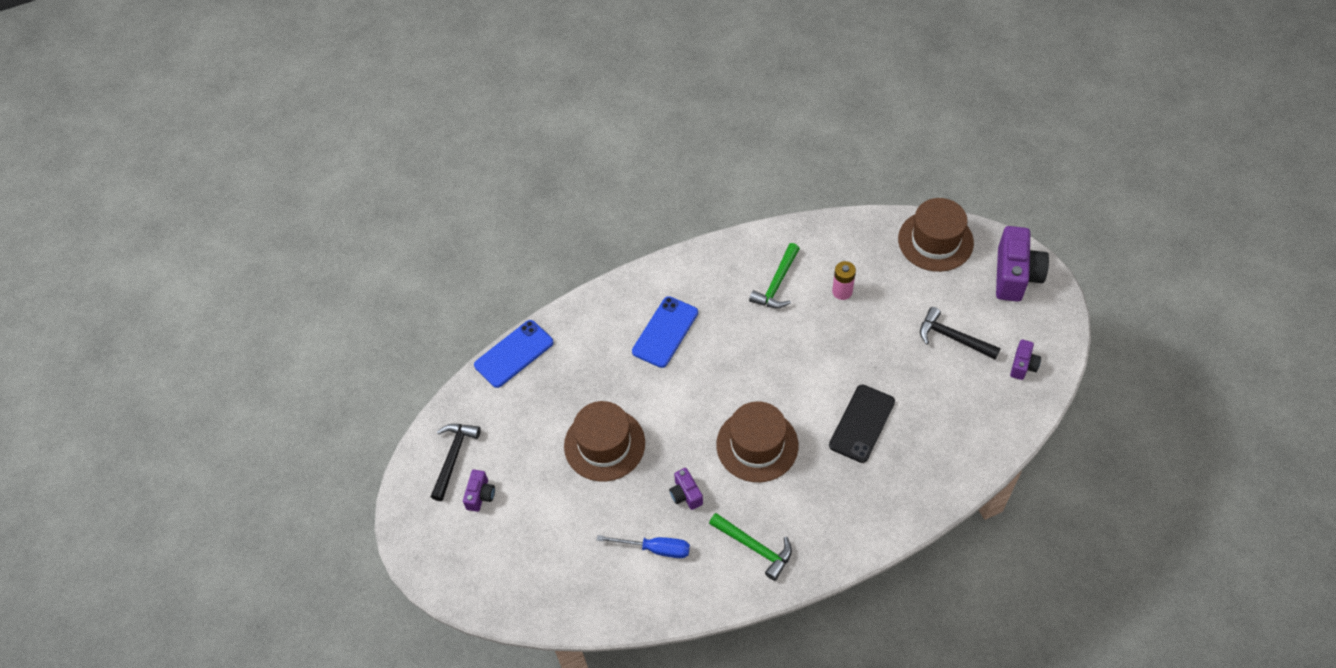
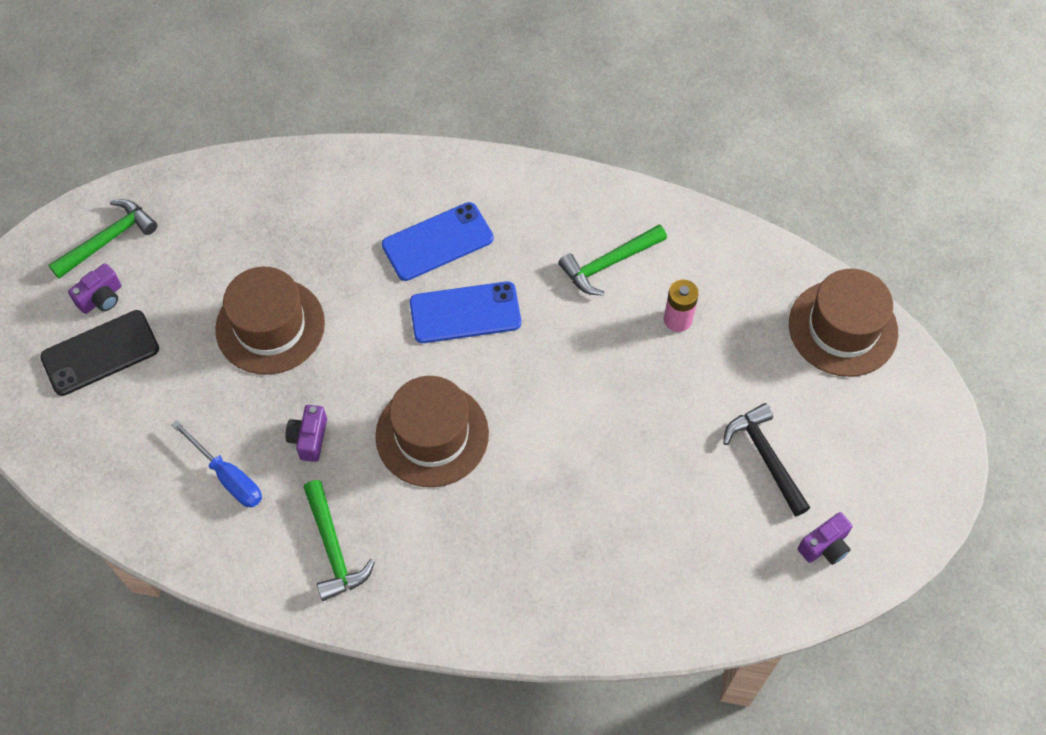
camera: 30 degrees right, 5 degrees up
black hammer [431,424,481,501] -> green hammer [48,199,157,279]
blue phone [474,320,553,388] -> blue phone moved to [410,281,521,343]
black phone [829,384,895,463] -> black phone moved to [40,310,159,396]
purple camera [996,226,1049,302] -> none

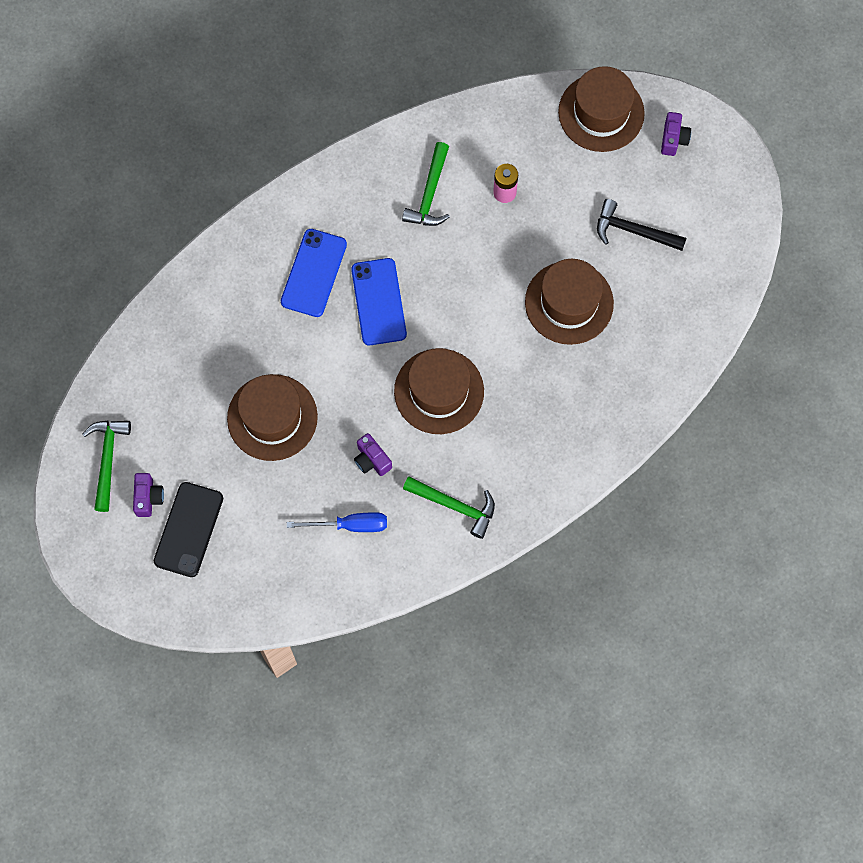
camera: 45 degrees left, 10 degrees up
blue phone [410,281,521,343] -> blue phone turned 45 degrees counterclockwise [351,258,407,345]
purple camera [798,512,853,565] -> purple camera moved to [661,112,691,156]
none -> brown hat [525,259,614,345]

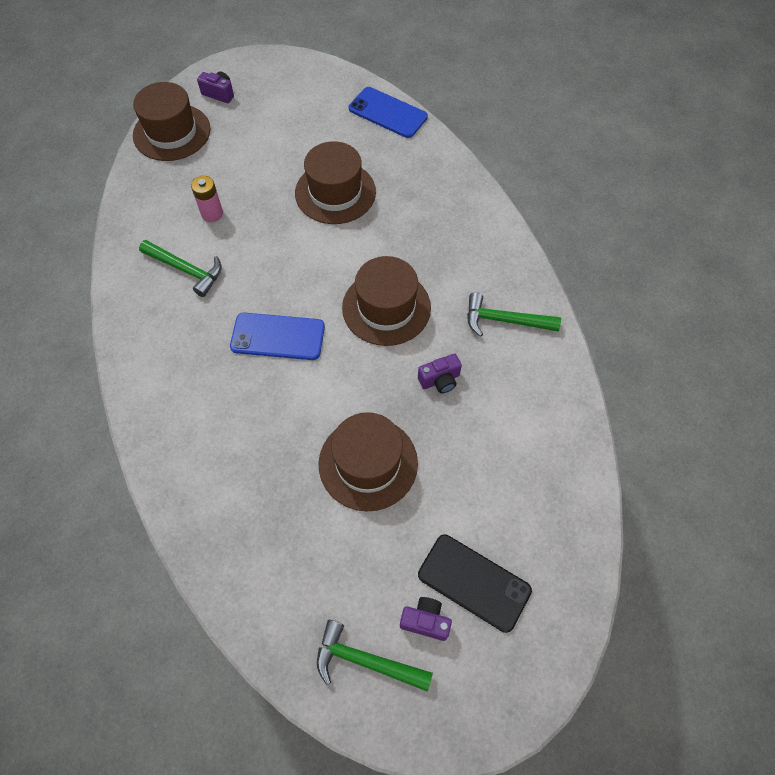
camera: 75 degrees left, 10 degrees down
blue phone [281,229,347,317] -> blue phone moved to [349,87,428,138]
blue screwdriver [287,512,387,532] -> none
green hammer [403,476,495,539] -> green hammer turned 120 degrees counterclockwise [467,292,561,337]
black hammer [597,199,687,251] -> none

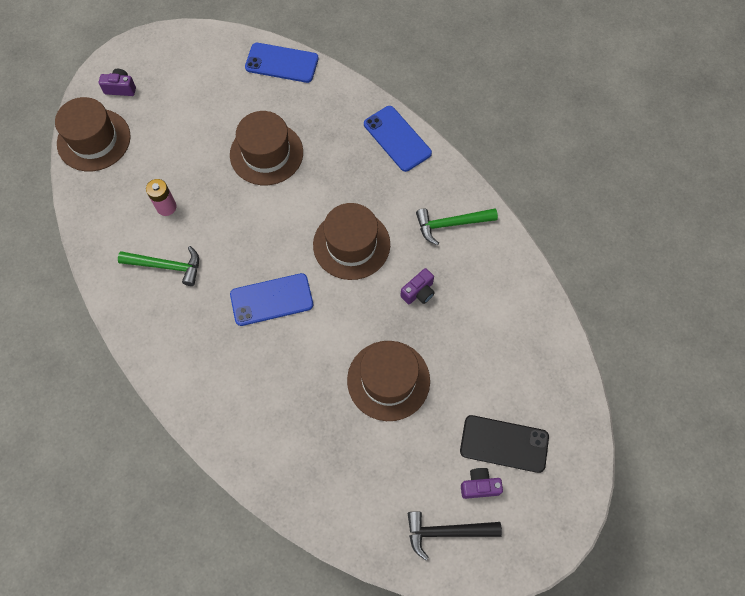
camera: 20 degrees left, 5 degrees up
green hammer [317,620,433,692] -> black hammer [408,511,502,560]
none -> blue phone [364,106,432,172]

